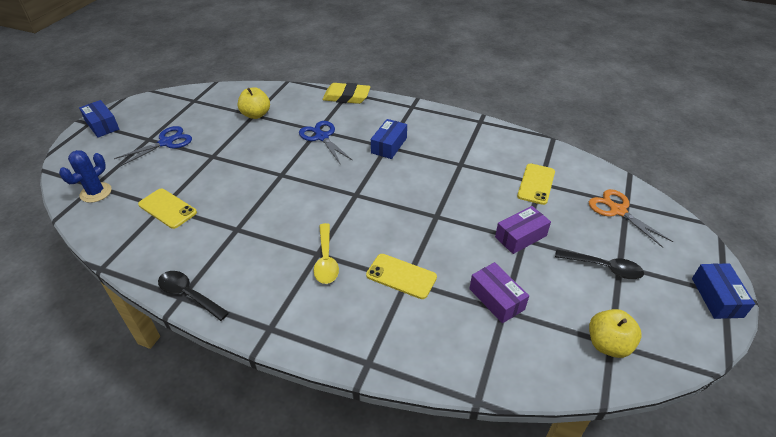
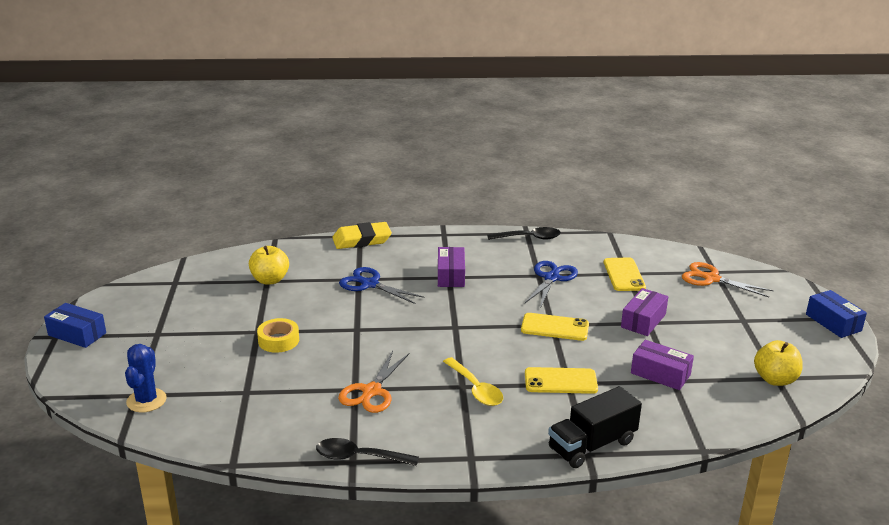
camera: 25 degrees left, 15 degrees down
blue scissors [114,126,192,166] -> blue scissors moved to [525,261,578,308]
yellow phone [138,189,197,229] -> yellow phone moved to [521,313,589,341]
blue box [371,119,407,159] -> purple box [438,247,465,287]
black spoon [555,250,644,279] -> black spoon moved to [487,227,561,240]
none -> yellow tape [257,318,299,353]
none -> orange scissors [338,351,409,413]
none -> black truck [548,386,642,468]

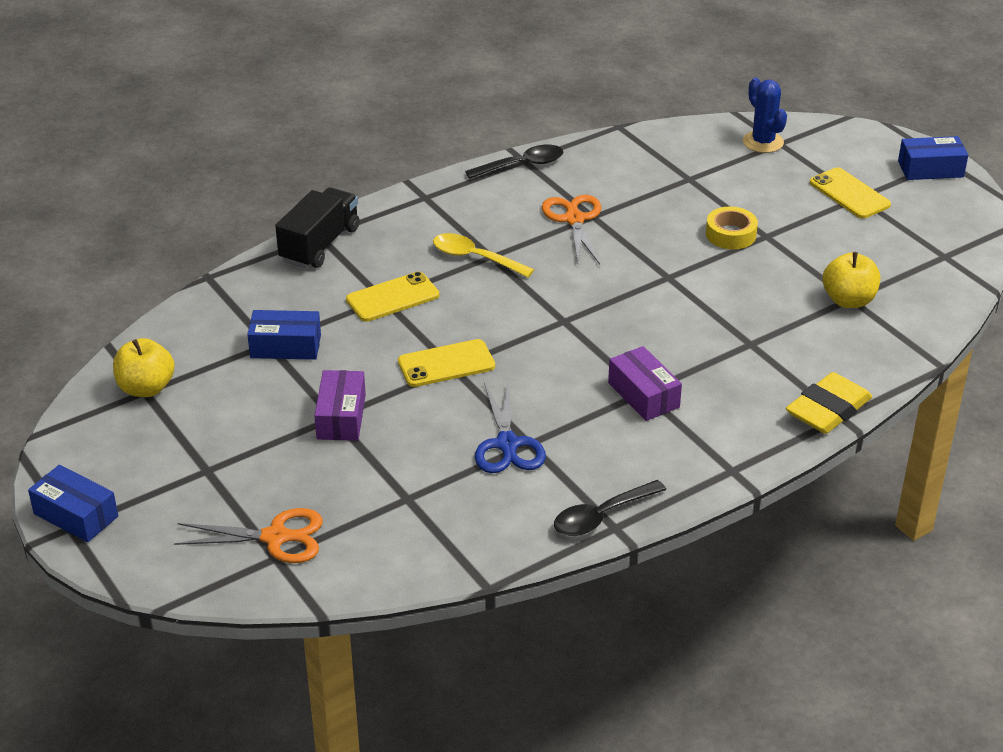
camera: 150 degrees right, 10 degrees up
blue scissors [339,267,425,304] -> none
yellow phone [604,257,646,291] -> yellow phone moved to [810,167,891,218]
purple box [631,340,694,390] -> blue box [247,310,321,360]

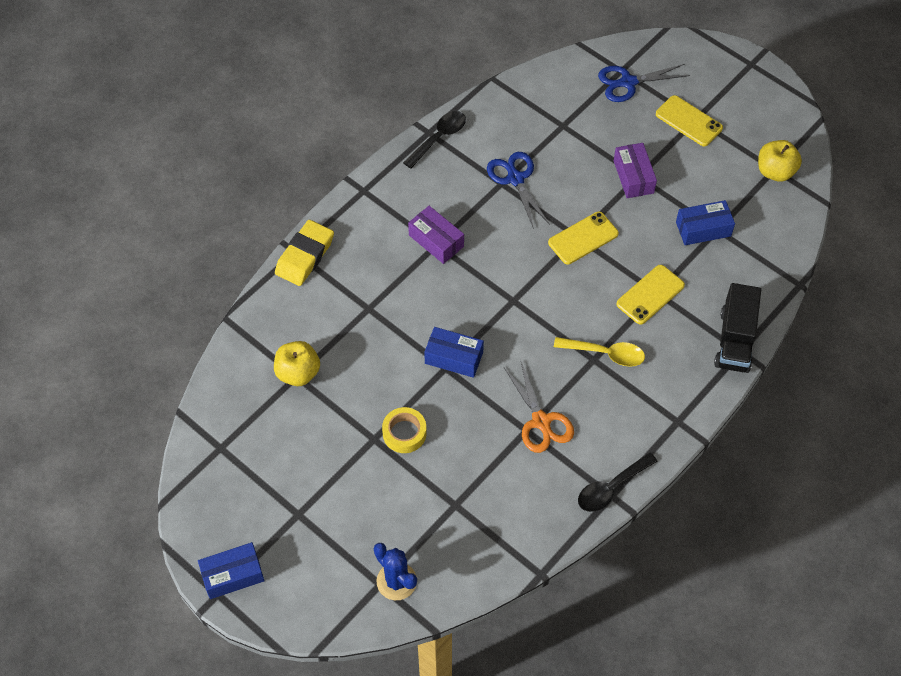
camera: 165 degrees right, 20 degrees up
blue box [28,465,118,542] -> blue box moved to [424,327,484,378]
orange scissors [174,508,323,563] -> blue scissors [598,64,690,102]
yellow phone [810,167,891,218] -> yellow phone moved to [656,95,723,146]

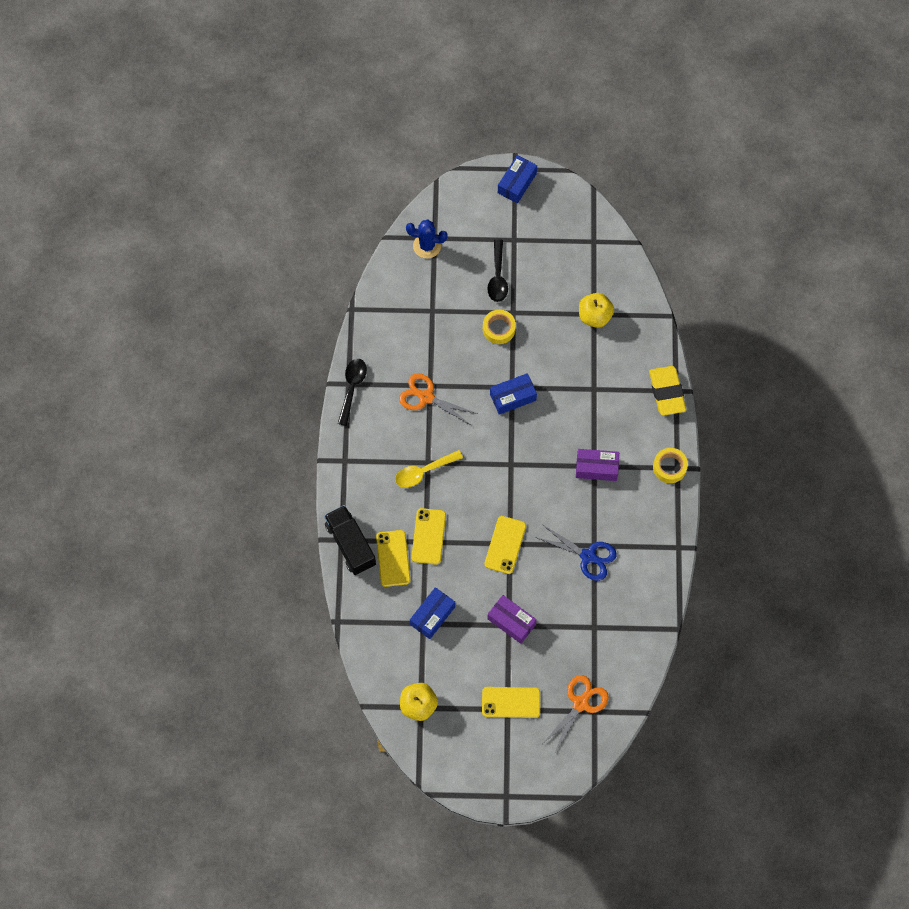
camera: 140 degrees right, 10 degrees up
black spoon [403,111,466,169] -> black spoon moved to [487,239,508,302]
blue scissors [598,64,690,102] -> orange scissors [543,675,609,754]
none -> yellow phone [376,530,410,587]
none -> yellow tape [653,448,688,483]

